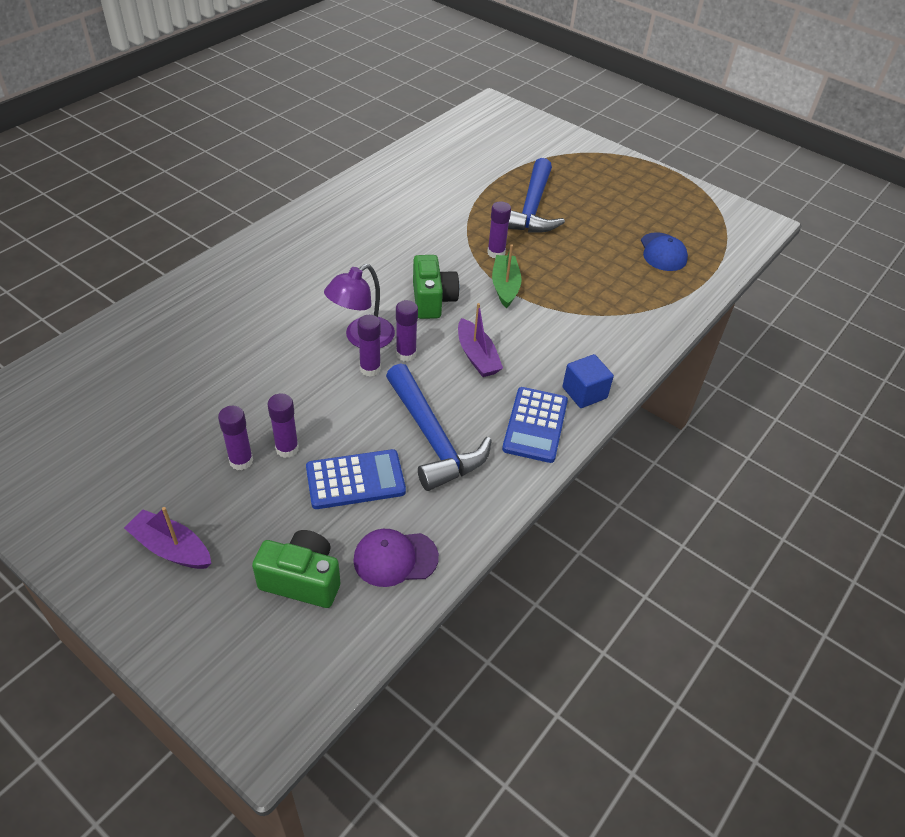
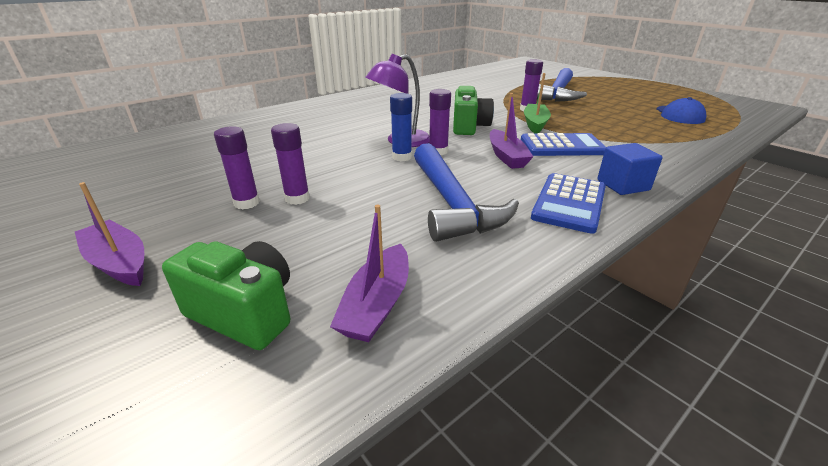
camera: 15 degrees right, 15 degrees down
blue calculator [306,449,406,509] -> blue calculator moved to [521,133,606,156]
purple cap [353,529,439,587] -> purple boat [330,205,409,342]
purple glue stick [357,315,381,377] -> blue glue stick [390,93,412,161]

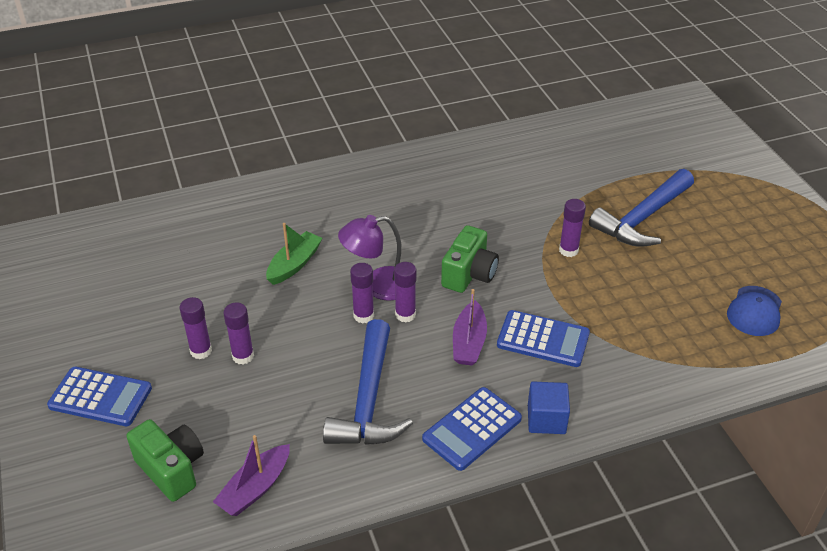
camera: 20 degrees right, 10 degrees up
purple boat [75,182,144,286] -> blue calculator [47,367,152,426]
blue glue stick [390,93,412,161] -> purple glue stick [350,263,374,323]
green boat [524,73,551,133] -> green boat moved to [266,223,323,285]

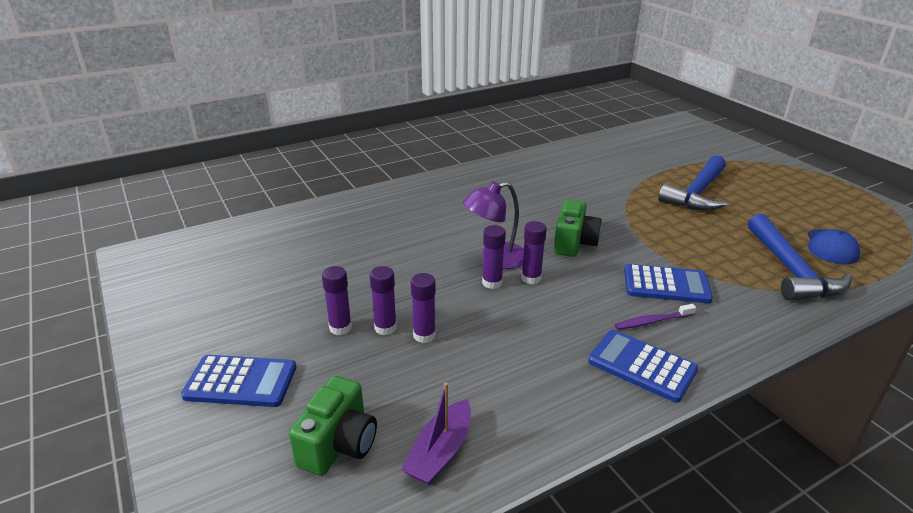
camera: 10 degrees left, 10 degrees down
green camera [126,419,204,502] -> green camera turned 75 degrees clockwise [289,376,377,476]
green boat [266,223,323,285] -> none
blue hammer [323,319,413,445] -> blue hammer moved to [748,214,852,300]
blue calculator [422,387,522,471] -> blue calculator turned 90 degrees clockwise [588,330,698,403]
purple boat [453,289,487,365] -> none
blue cube [528,381,570,434] -> none
purple glue stick [559,199,586,257] -> purple glue stick moved to [411,273,436,343]
none -> purple toothbrush [614,304,696,330]

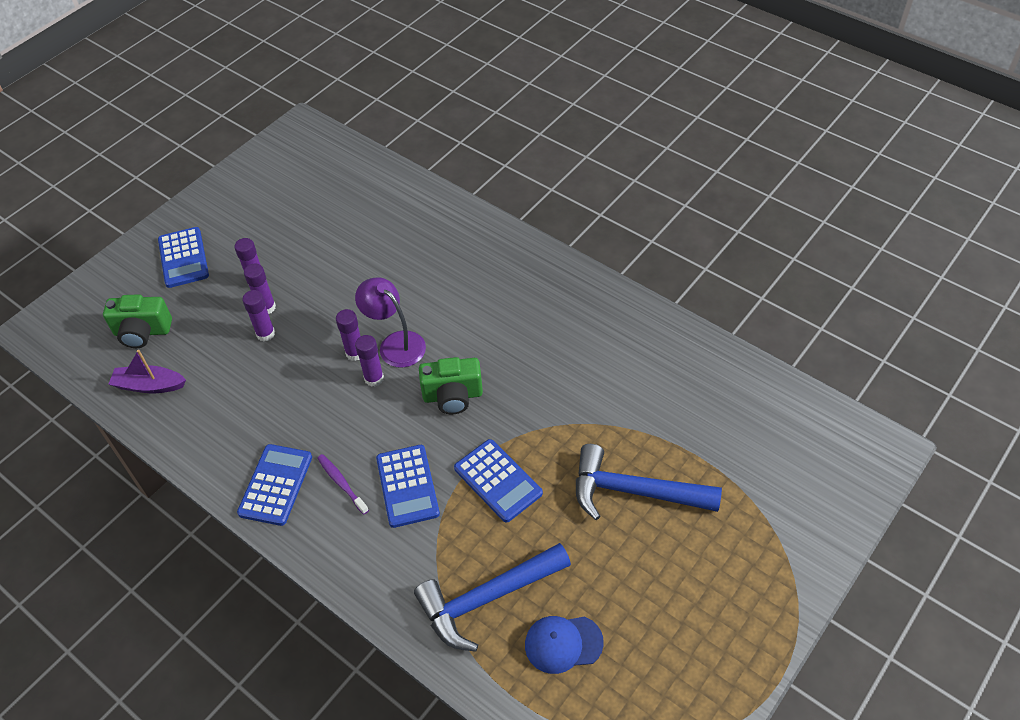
camera: 70 degrees right, 20 degrees up
none -> blue calculator [454,439,543,522]

